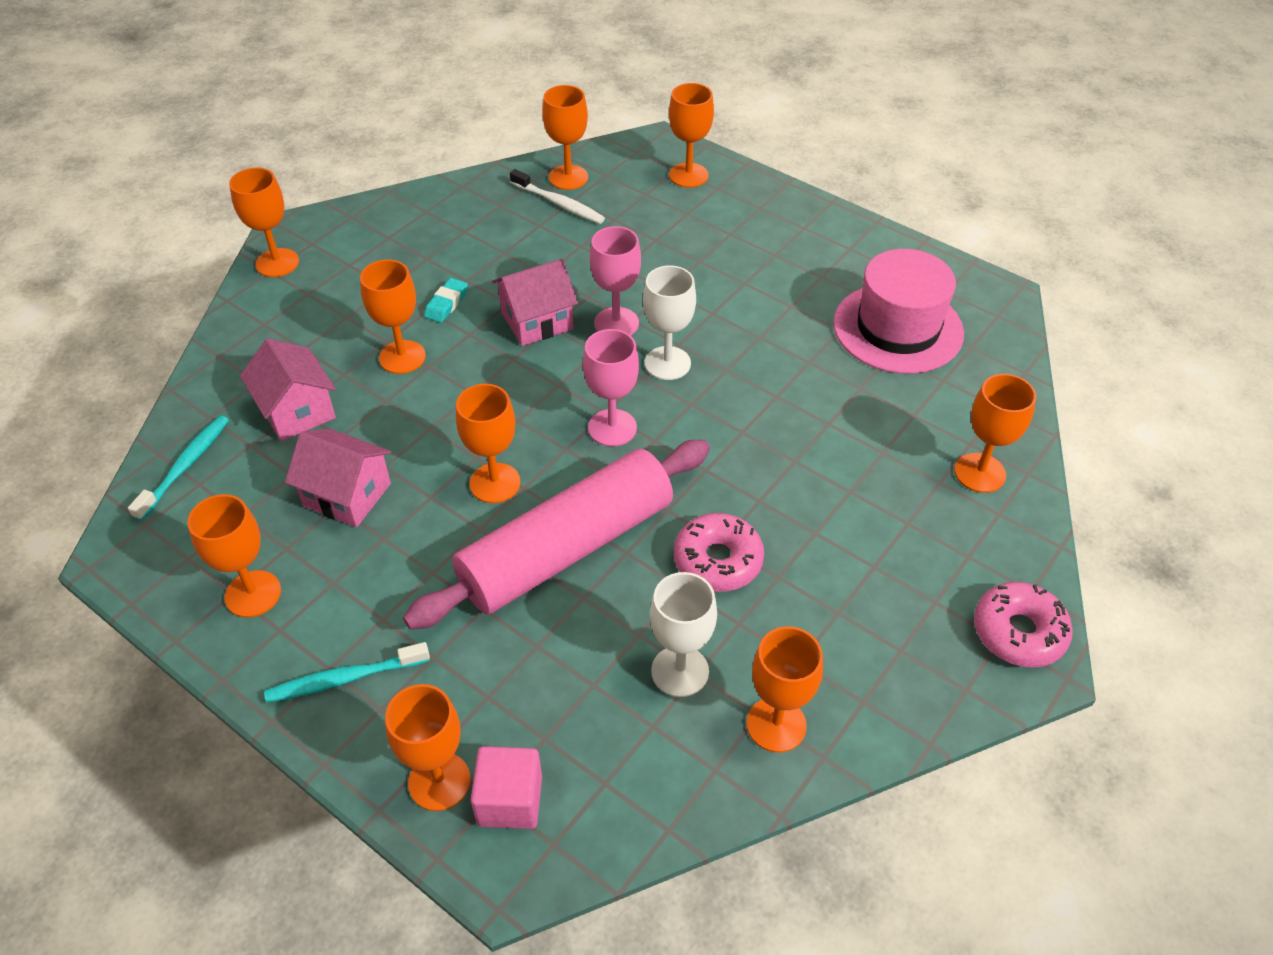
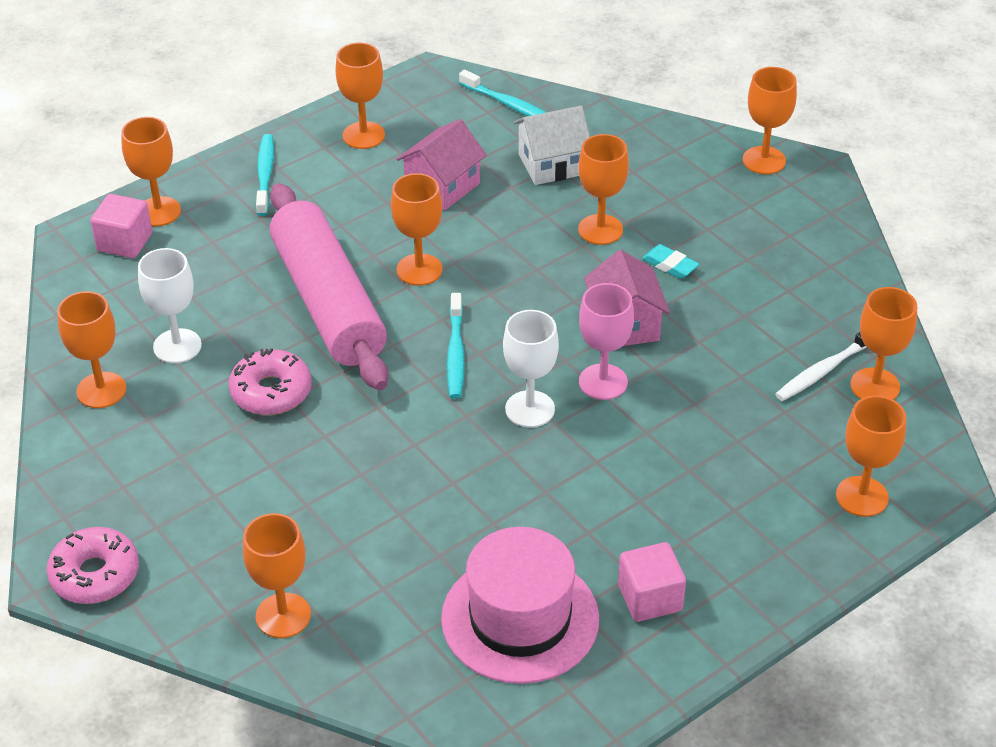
camera: 105 degrees right, 5 degrees down
pink house [240,338,336,441] -> white house [513,106,590,185]
pink goblet [583,329,639,446] -> turquoise toothbrush [447,293,465,399]
none -> pink cube [618,542,686,622]

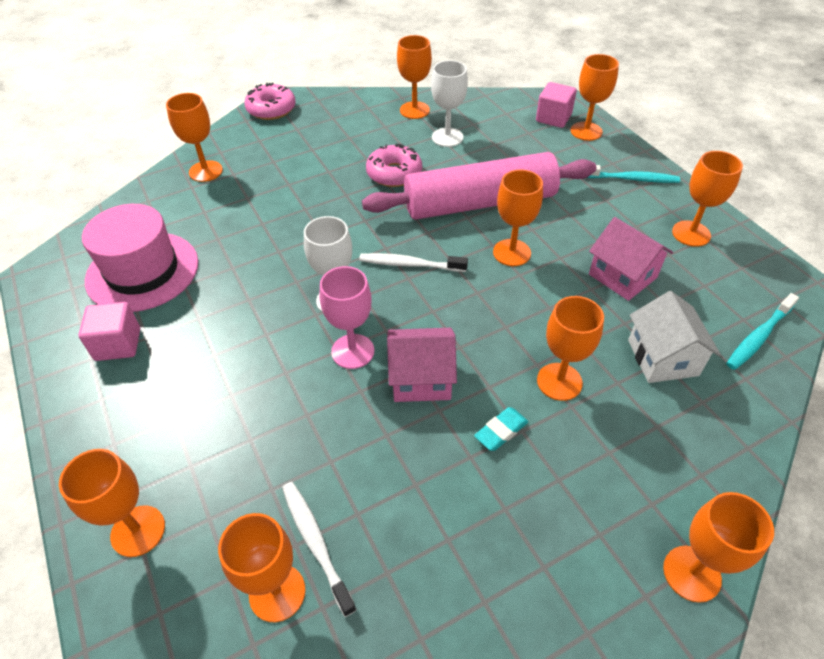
camera: 100 degrees right, 5 degrees up
turquoise toothbrush [447,293,465,399] -> white toothbrush [359,253,468,272]

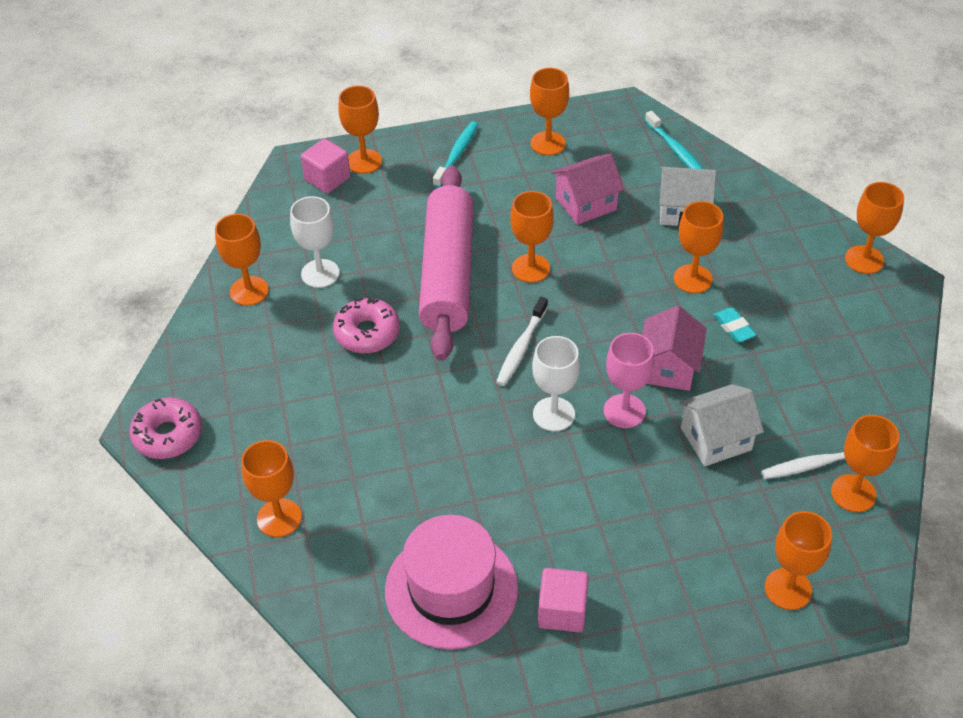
camera: 75 degrees left, 0 degrees up
none -> white house [678,384,764,466]

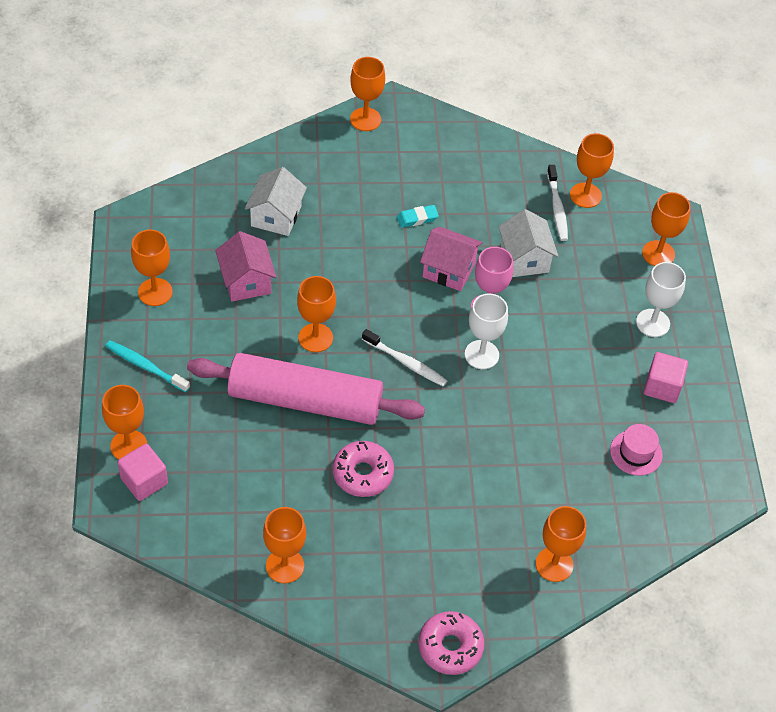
camera: 85 degrees left, 5 degrees up
white goblet [290,196,339,288] -> white goblet moved to [636,262,686,337]
pink hat [385,515,518,649] -> pink hat [610,424,663,476], size x0.51
turquoise toothbrush [645,111,703,169] -> none
orange goblet [673,201,723,293] -> none

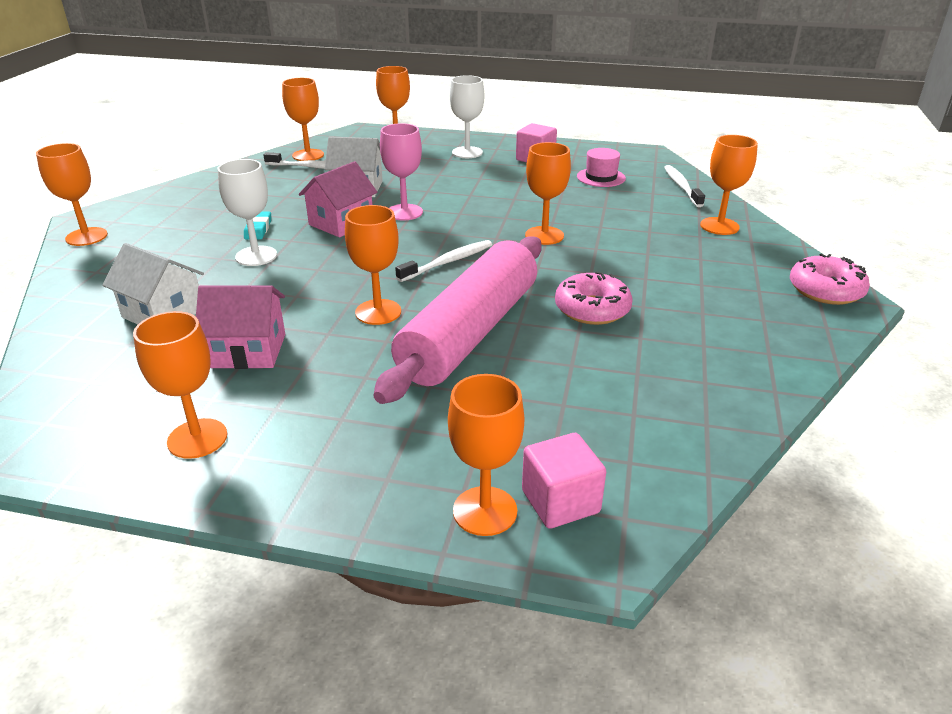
camera: 70 degrees left, 20 degrees down
turquoise toothbrush [106,341,190,392] -> none
orange goblet [263,507,306,583] -> orange goblet moved to [525,142,571,245]
white goblet [465,293,508,369] -> white goblet moved to [217,159,277,266]
none -> white toothbrush [664,165,705,207]

